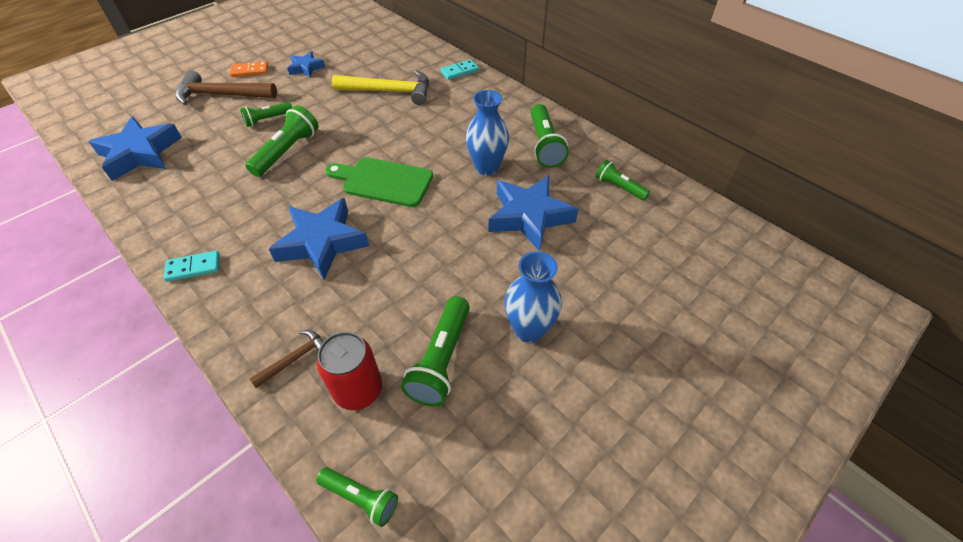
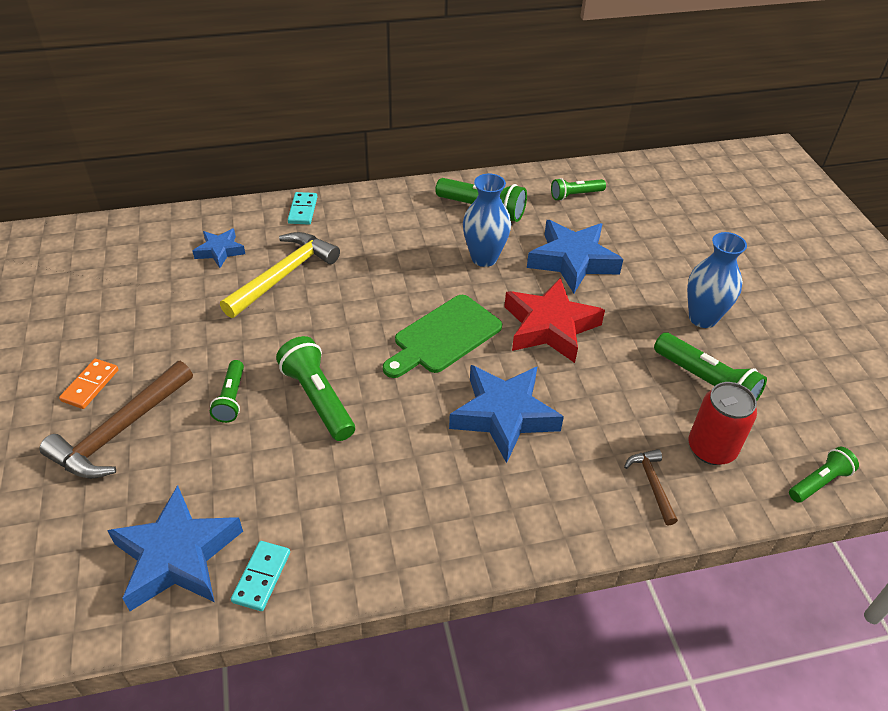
camera: 60 degrees left, 5 degrees down
turquoise domino [164,251,220,282] -> turquoise domino moved to [231,541,290,611]
blue star [287,51,325,78] -> blue star moved to [193,229,245,268]
none -> red star [504,277,605,363]

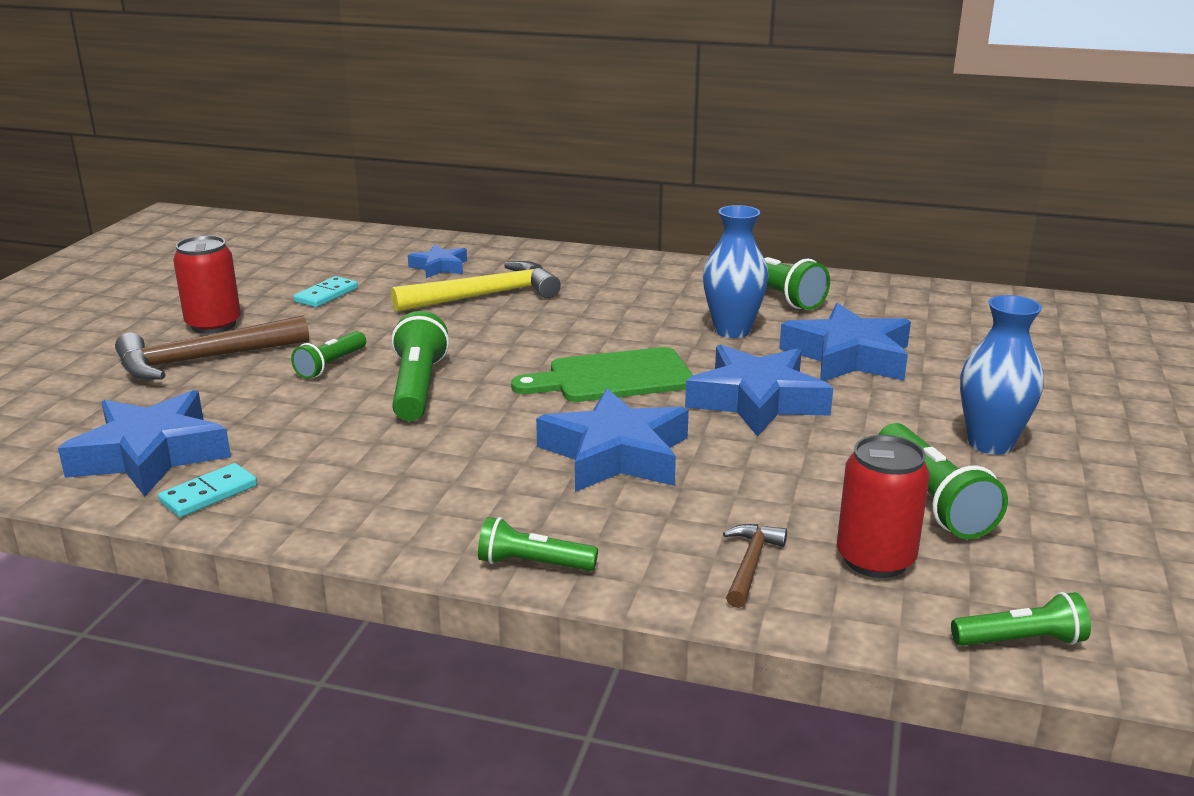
camera: 30 degrees right, 20 degrees down
orange domino [59,359,119,409] -> red can [173,235,241,334]
turquoise domino [288,192,317,225] -> turquoise domino moved to [293,276,358,307]
red star [504,277,605,363] -> blue star [685,345,833,437]
green flashlight [551,178,606,201] -> green flashlight moved to [478,517,598,571]

